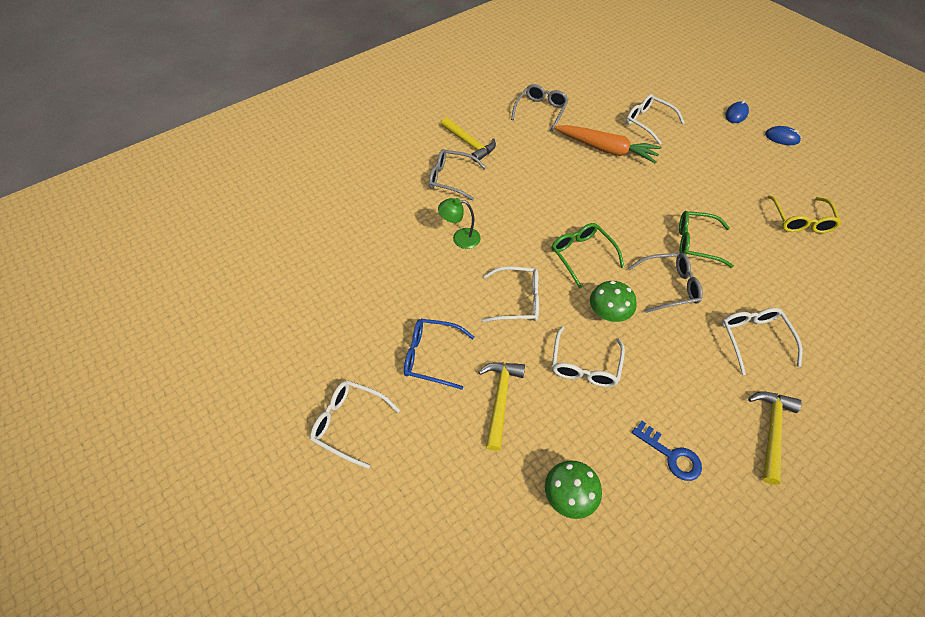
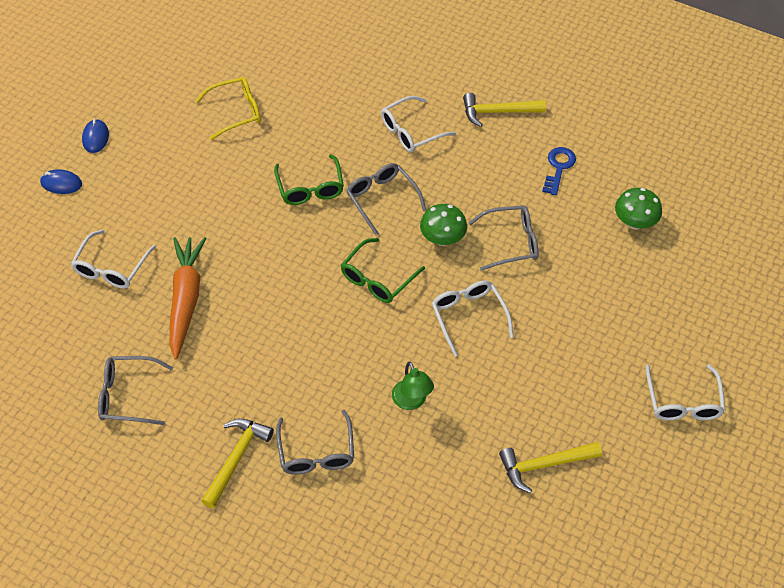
camera: 115 degrees left, 0 degrees up
blue glasses [404,319,474,390] -> none
yellow hammer [478,362,525,451] -> yellow hammer moved to [499,442,602,493]
white glasses [552,326,625,387] -> grey glasses [469,205,539,271]

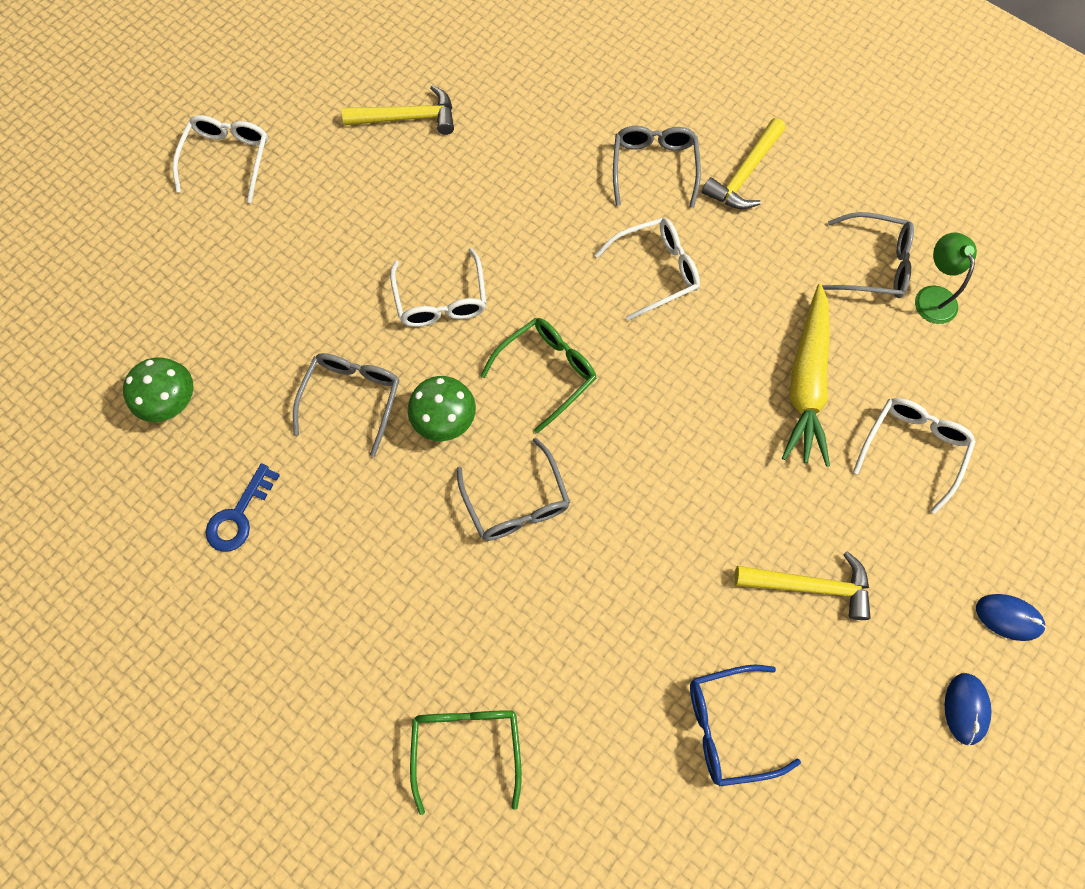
camera: 170 degrees left, 15 degrees up
orange carrot [170,237,206,360] -> yellow carrot [782,284,830,467]
yellow glasses [195,77,261,140] -> blue glasses [690,665,801,787]
green glasses [274,154,344,205] -> green glasses moved to [410,710,522,815]
white glasses [381,96,456,152] -> white glasses moved to [595,218,700,321]
green lamp [392,362,434,410] -> green lamp moved to [915,232,977,324]
yellow hammer [463,93,546,127] -> yellow hammer moved to [734,551,871,620]
grey glasses [469,205,539,271] -> grey glasses turned 105 degrees clockwise [293,353,400,457]

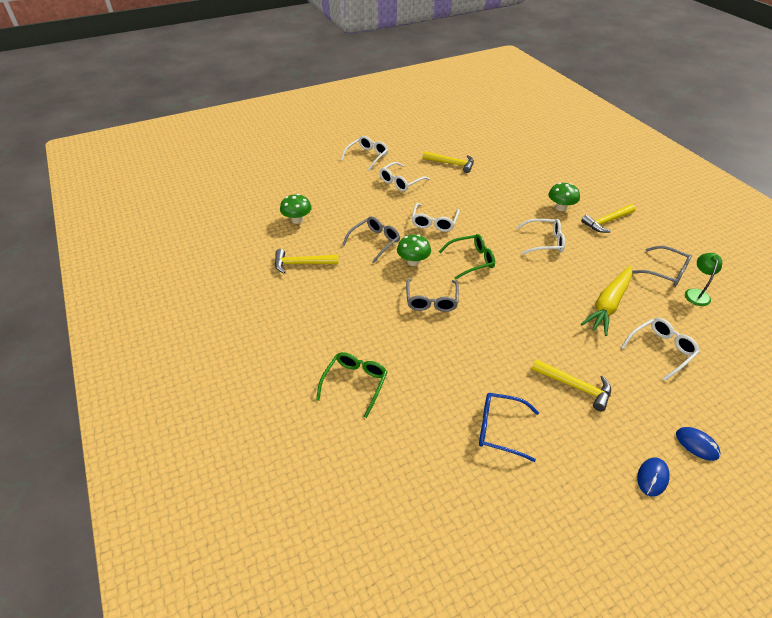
camera: 25 degrees right, 25 degrees down
blue key [206,464,280,552] -> yellow hammer [275,249,339,274]
grey glasses [613,126,701,208] -> green mushroom [548,183,580,211]
none -> white glasses [379,162,430,192]

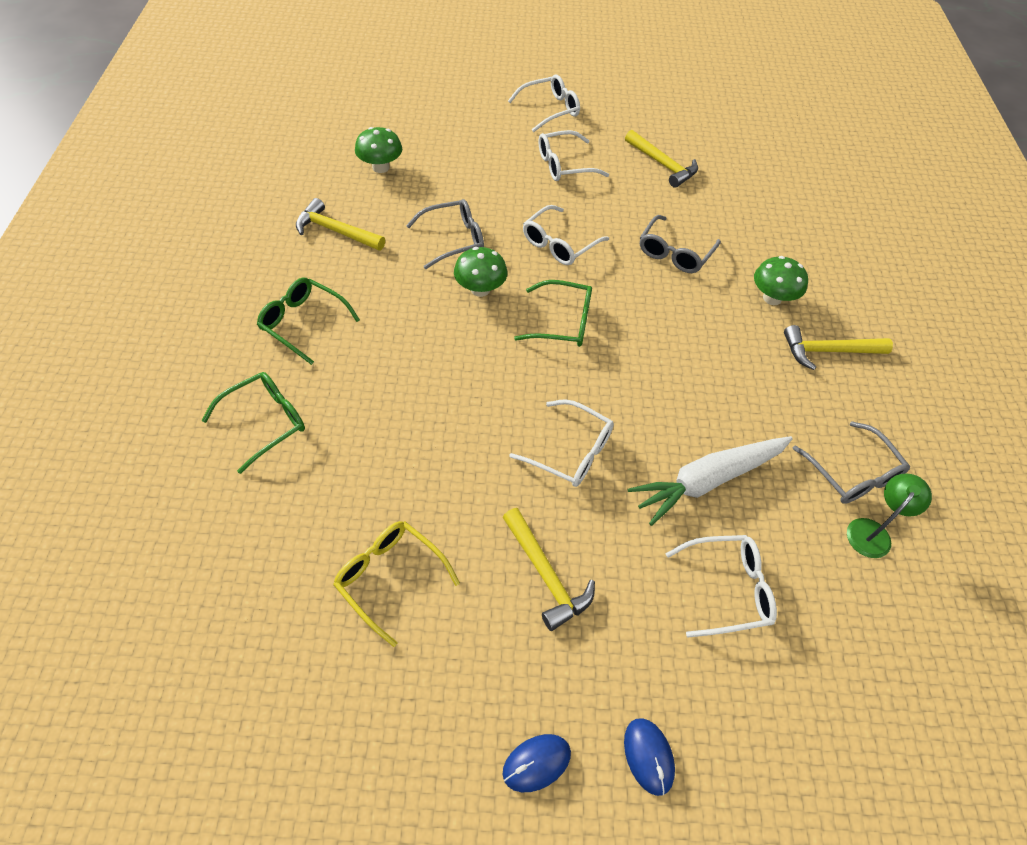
camera: 25 degrees right, 10 degrees up
grey glasses [406,279,459,312] -> grey glasses moved to [640,215,721,273]
blue glasses [479,393,539,462] -> yellow glasses [333,521,460,647]
white glasses [516,219,565,255] -> white glasses moved to [509,399,614,487]
yellow carrot [581,266,632,336] -> white carrot [628,436,793,526]
none -> green glasses [257,278,360,365]

